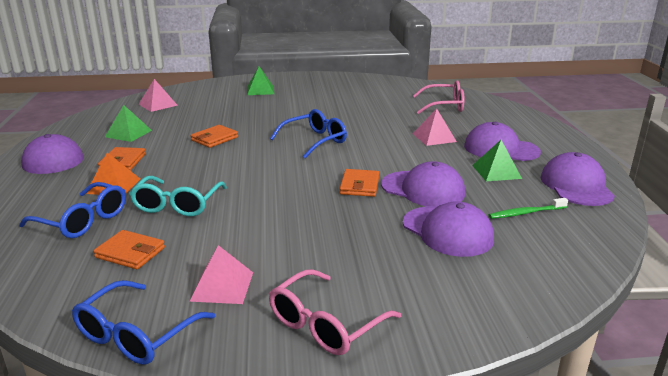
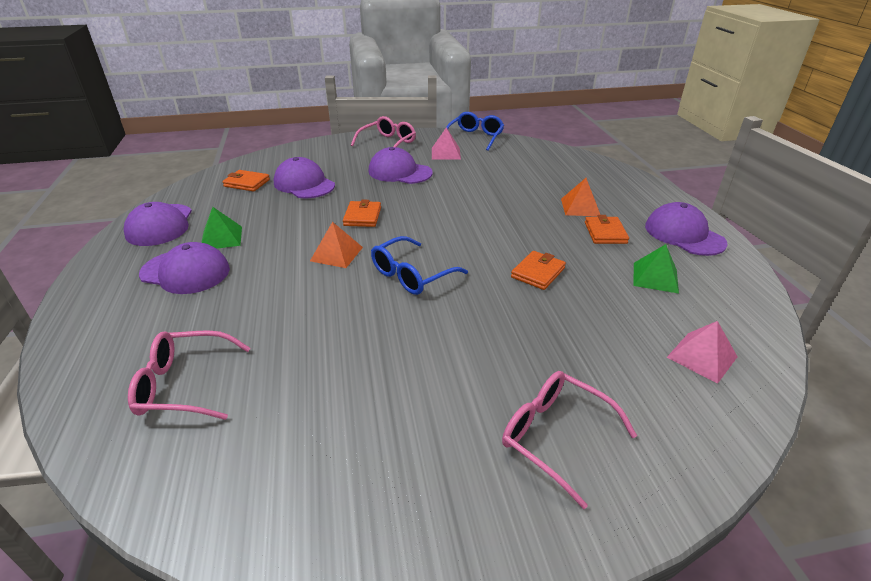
camera: 175 degrees right, 10 degrees up
blue glasses [19,182,126,238] -> none
orange wallet [93,230,165,269] -> orange wallet moved to [222,170,270,192]
turquoise glasses [129,176,227,216] -> none
green pyramid [247,66,274,95] -> pink glasses [502,371,637,509]
purple cap [381,161,465,207] -> purple cap moved to [369,147,433,184]
pink pyramid [413,109,457,146] -> none
green toothbrush [489,198,568,219] -> none
none -> orange pyramid [310,222,363,268]

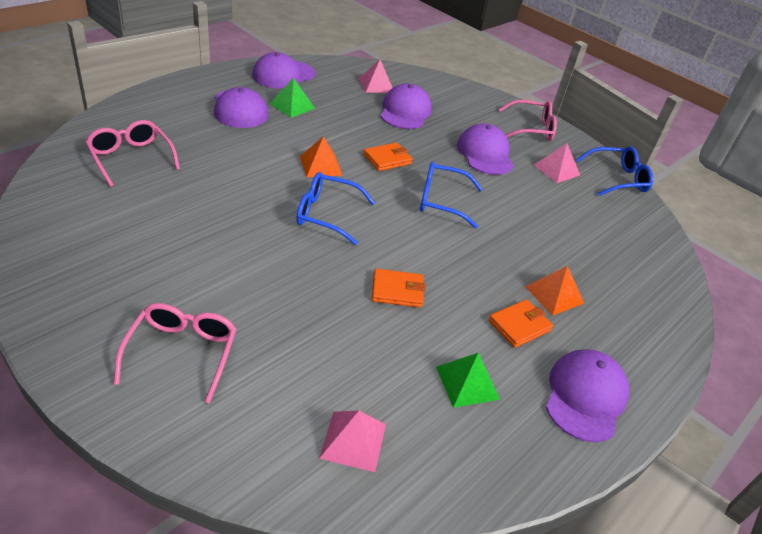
camera: 50 degrees right, 5 degrees up
orange wallet [222,170,270,192] -> pink pyramid [359,59,392,93]
none -> blue glasses [420,162,483,229]

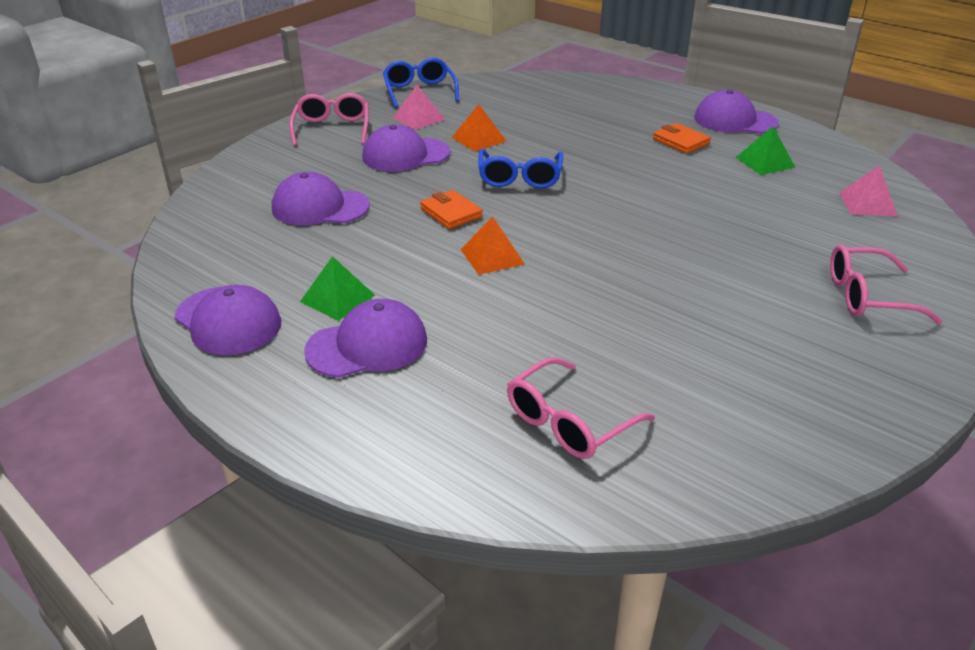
camera: 90 degrees left, 5 degrees down
blue glasses [296,172,375,245] -> none
pink pyramid [359,59,392,93] -> none
orange wallet [372,269,425,308] -> none
orange pyramid [525,266,584,316] -> orange pyramid moved to [452,104,506,152]

